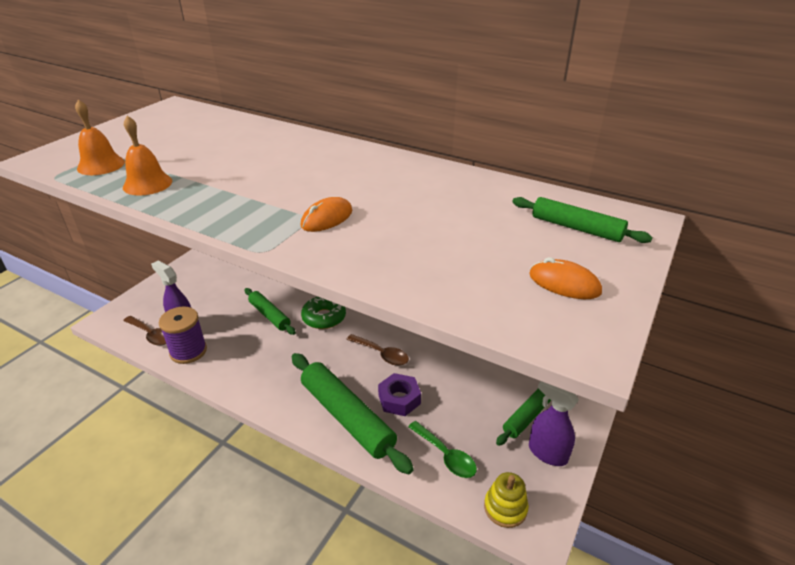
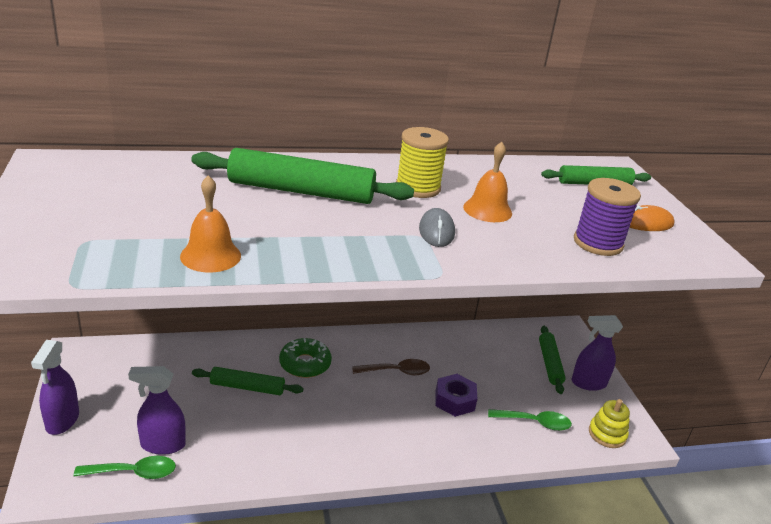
camera: 45 degrees left, 5 degrees down
orange bell [75,100,125,175] -> orange bell moved to [463,142,512,222]
brown spoon [123,316,166,346] -> green spoon [74,456,176,479]
purple spool [159,307,207,364] -> purple spool moved to [574,178,641,256]
green rolling pin [292,353,414,474] -> green rolling pin moved to [191,148,414,204]
orange mouse [300,197,352,232] -> grey mouse [419,208,455,247]
none -> purple spray bottle [31,340,79,435]
none -> yellow spool [396,127,449,198]

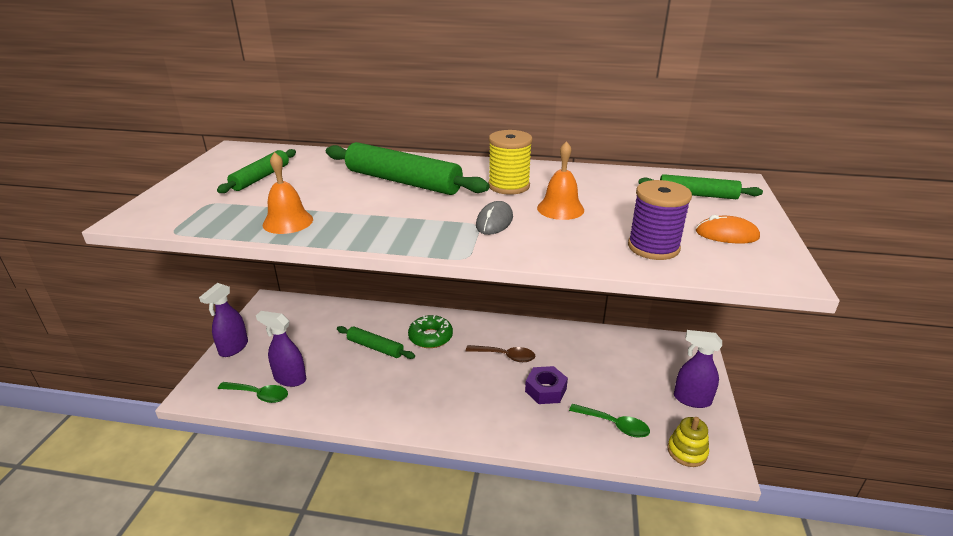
camera: 25 degrees right, 0 degrees up
green rolling pin [539,326,566,394] -> green rolling pin moved to [217,149,296,193]

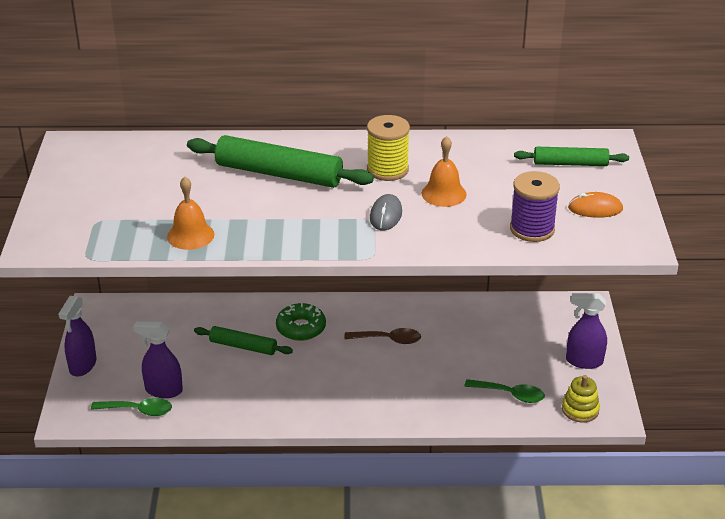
camera: 10 degrees left, 5 degrees up
green rolling pin [217,149,296,193] -> none
purple nut [525,366,568,404] -> none

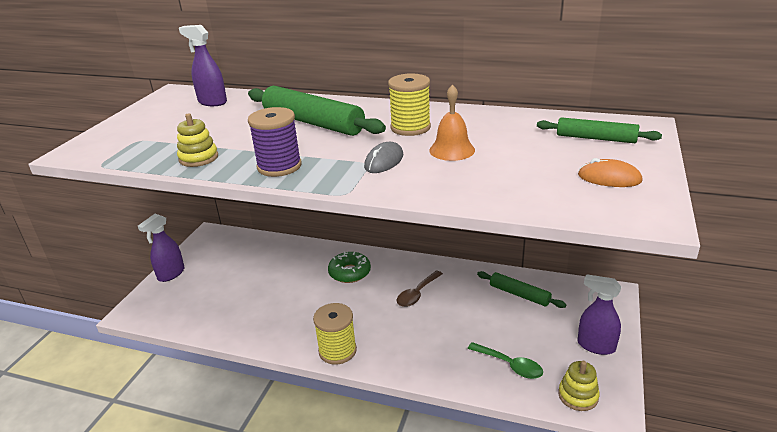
camera: 20 degrees right, 5 degrees down
green spoon [91,398,172,416] -> none
purple spray bottle [133,321,183,398] -> purple spray bottle moved to [179,25,227,106]
orange bell [167,177,214,250] -> yellow stacking toy [177,113,218,167]
green rolling pin [194,326,293,355] -> green rolling pin moved to [477,271,566,308]
brown spoon [344,328,421,344] -> brown spoon turned 105 degrees clockwise [397,270,443,307]
purple spool [510,171,560,242] -> purple spool moved to [248,107,302,177]
none -> yellow spool [313,303,357,365]

